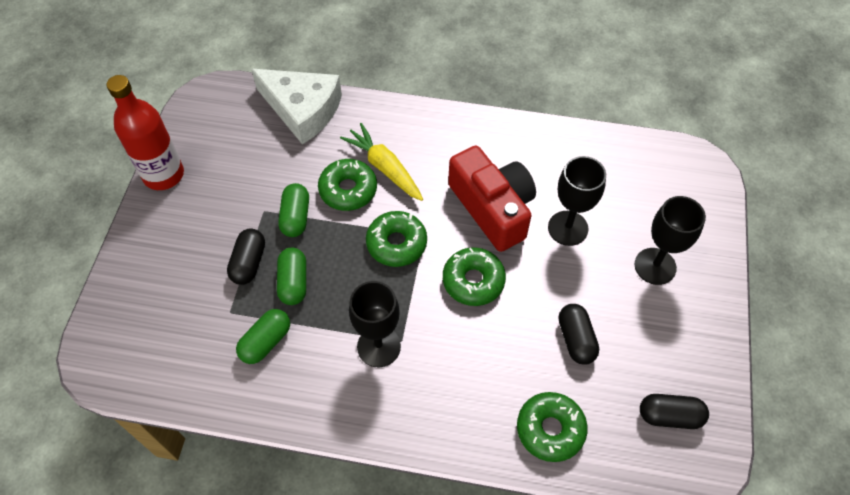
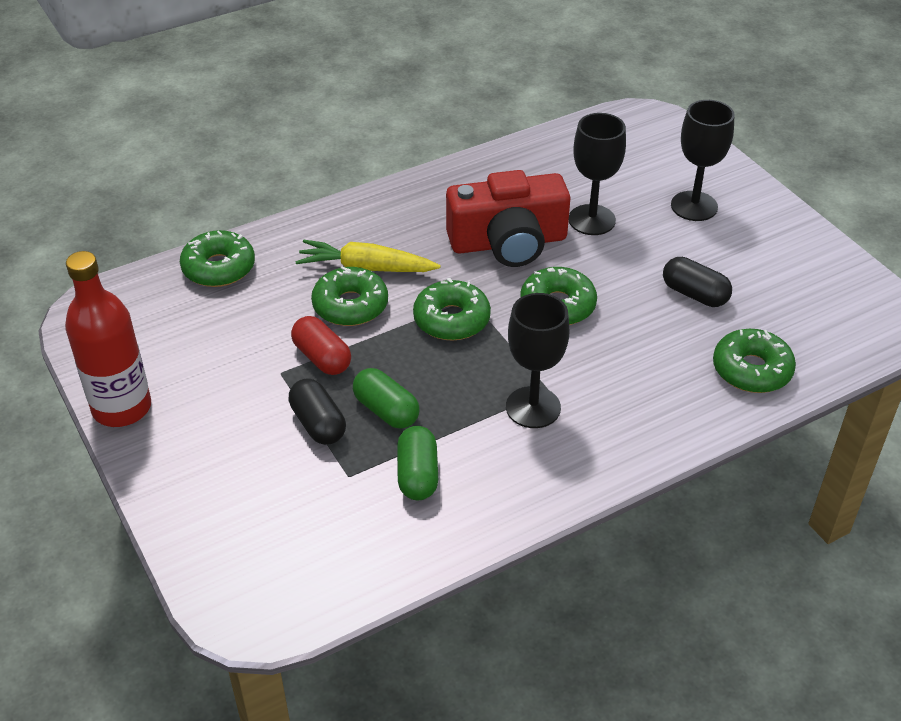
camera: 40 degrees left, 15 degrees down
white cheese [251,69,342,145] -> green donut [180,230,255,287]
green capsule [278,183,309,237] -> red capsule [291,316,351,375]
red camera [448,146,536,252] -> red camera turned 150 degrees clockwise [446,170,570,267]
black capsule [640,394,709,429] -> none

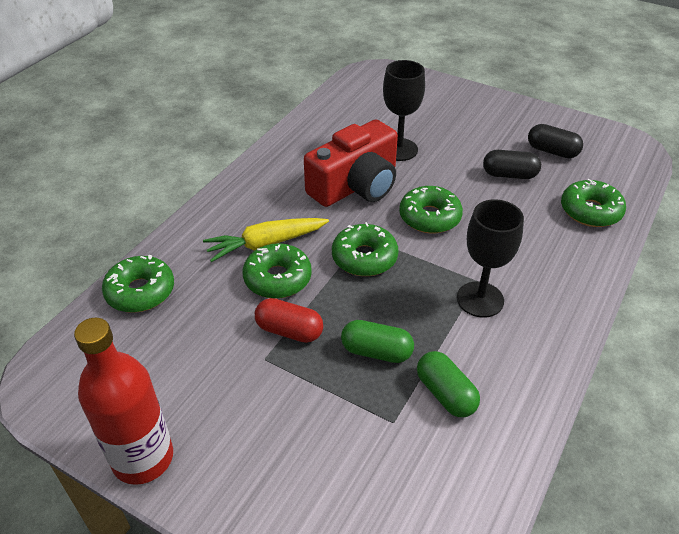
camera: 30 degrees left, 0 degrees up
black capsule [288,379,346,445] -> black capsule moved to [528,124,583,158]
black goblet [671,100,735,221] -> none

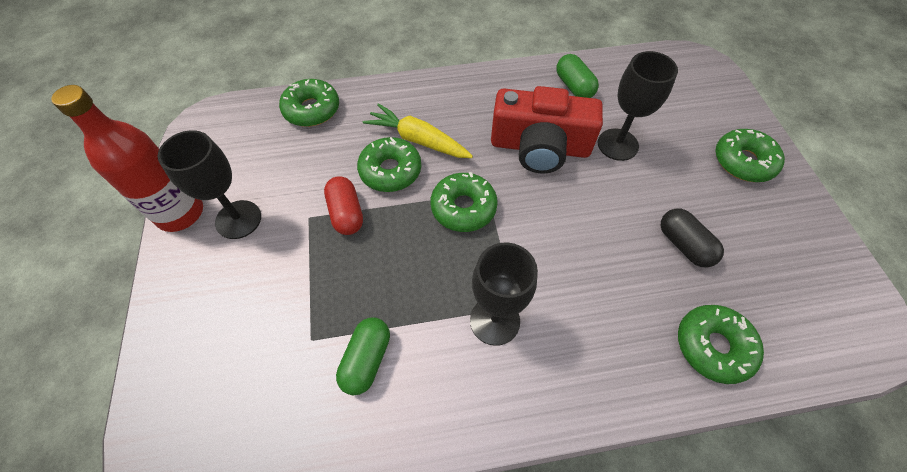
camera: 50 degrees right, 15 degrees up
green capsule [341,320,414,363] -> green capsule moved to [556,54,599,98]
green donut [399,186,463,234] -> green donut moved to [715,129,785,182]
black capsule [528,124,583,158] -> none
none -> black goblet [157,130,261,239]

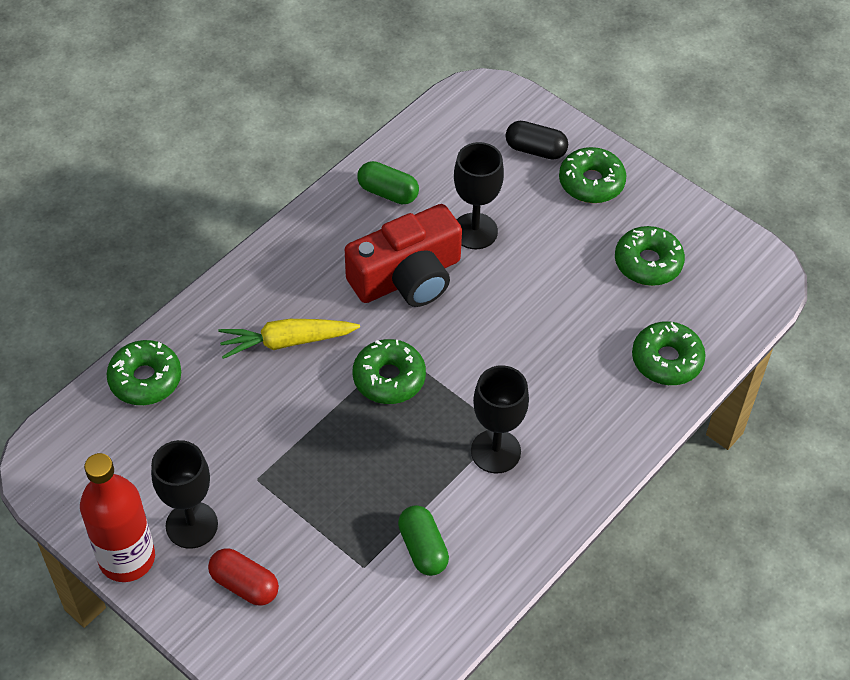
camera: 40 degrees left, 5 degrees down
red capsule [324,176,363,235] -> red capsule moved to [208,548,279,606]
green donut [357,137,421,192] -> green donut moved to [615,226,685,286]
black capsule [661,209,724,268] -> black capsule moved to [505,121,568,160]

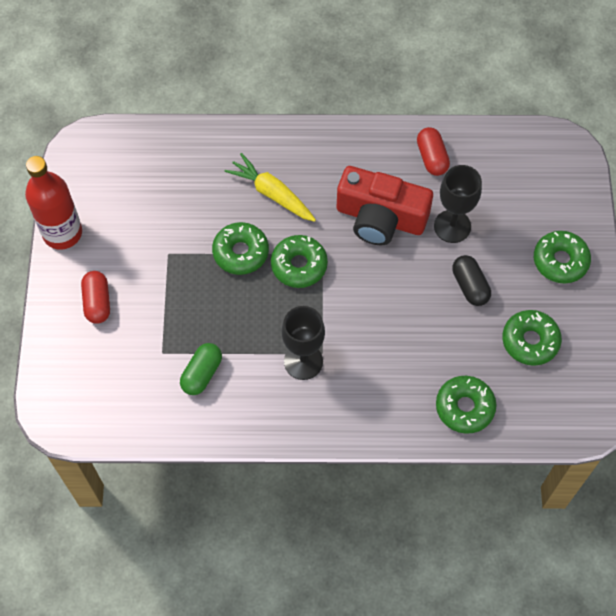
camera: 50 degrees right, 10 degrees up
green donut [107,340,181,405] -> green donut moved to [212,222,269,275]
black goblet [151,440,218,549] -> none
green capsule [357,161,419,204] -> red capsule [417,127,450,176]
black capsule [505,121,568,160] -> black capsule moved to [452,255,491,306]

